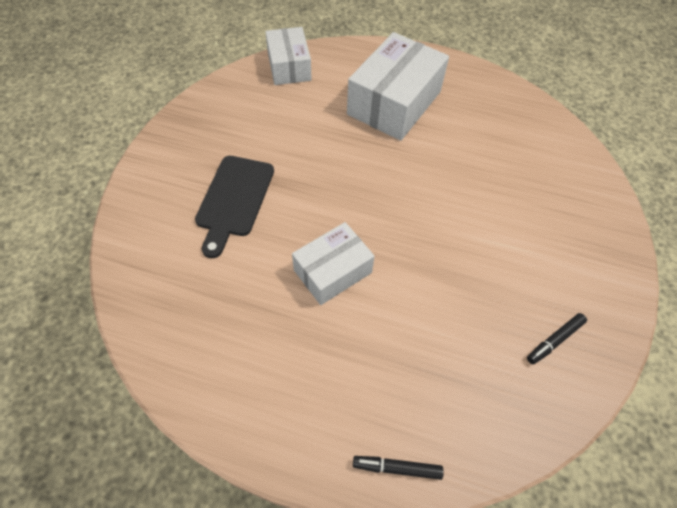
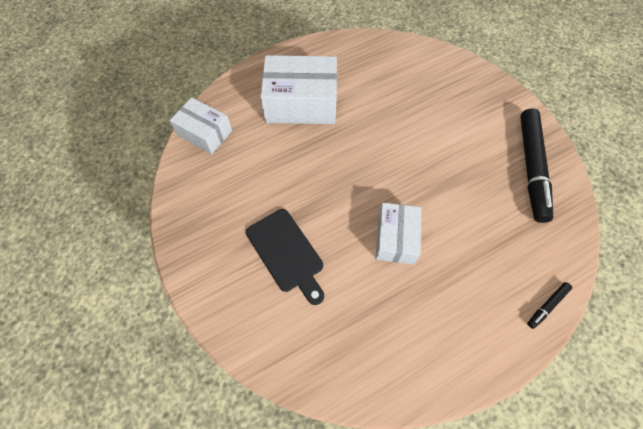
camera: 45 degrees left, 5 degrees up
white box [347,32,449,141] -> white box turned 75 degrees counterclockwise [260,55,337,124]
black marker [527,313,587,364] -> black marker [520,108,553,223], size x2.33

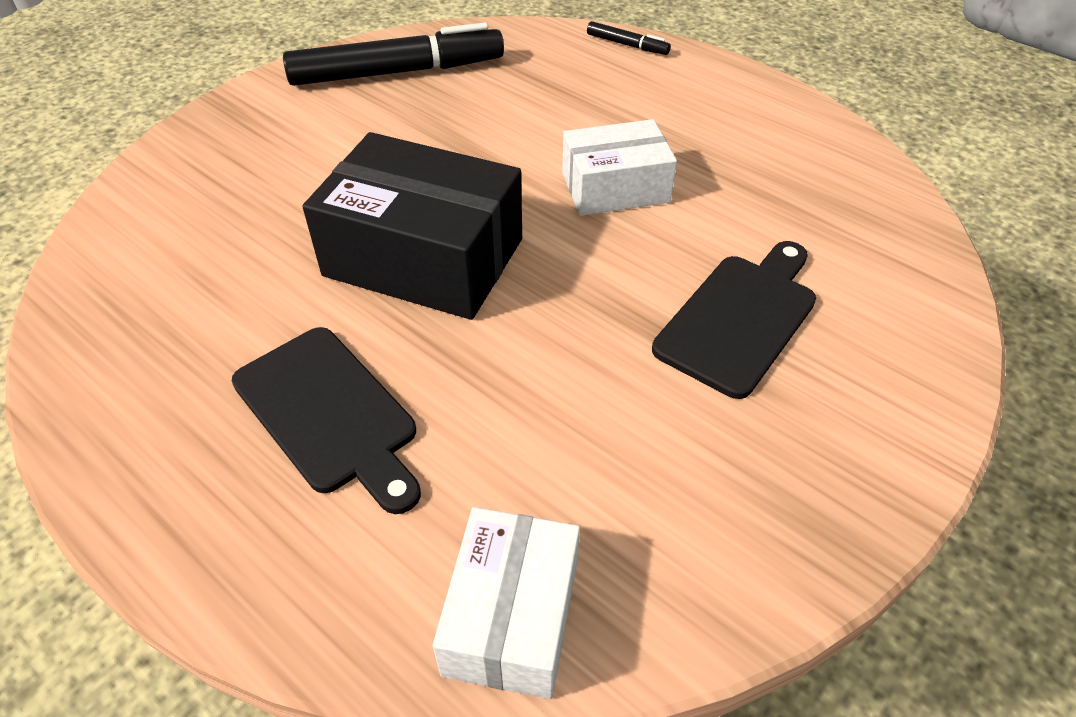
camera: 110 degrees left, 15 degrees down
white box [260,55,337,124] -> black cutting board [232,327,421,514]
none -> black box [302,132,522,320]

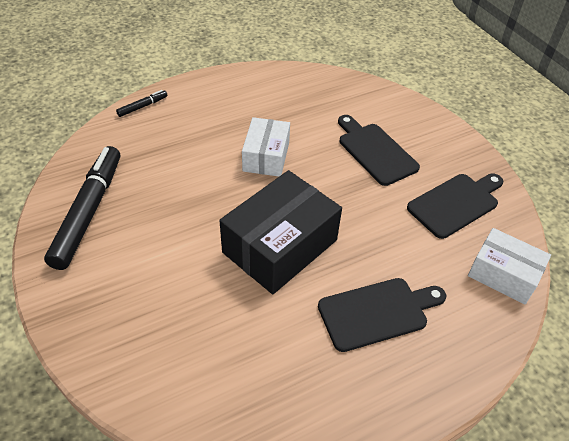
camera: 70 degrees left, 0 degrees up
none -> black cutting board [407,174,503,239]

